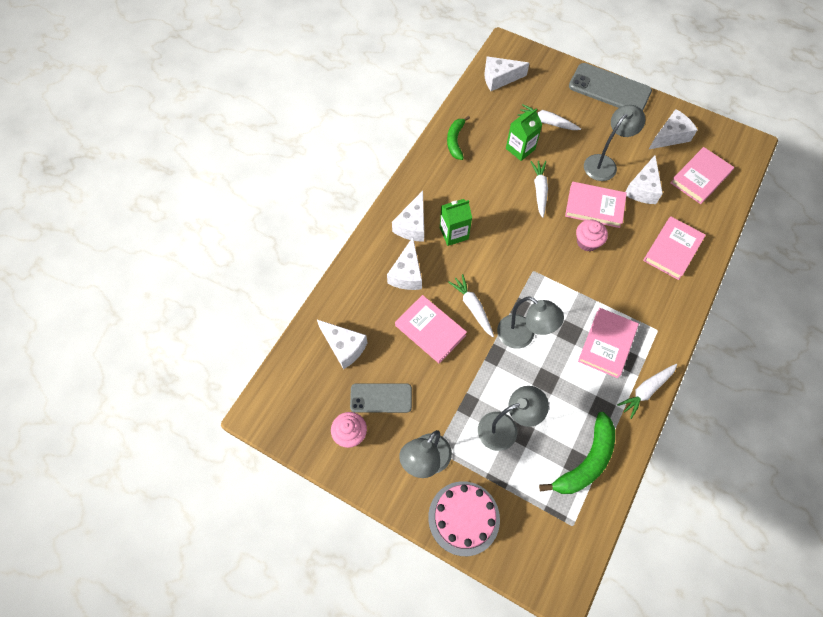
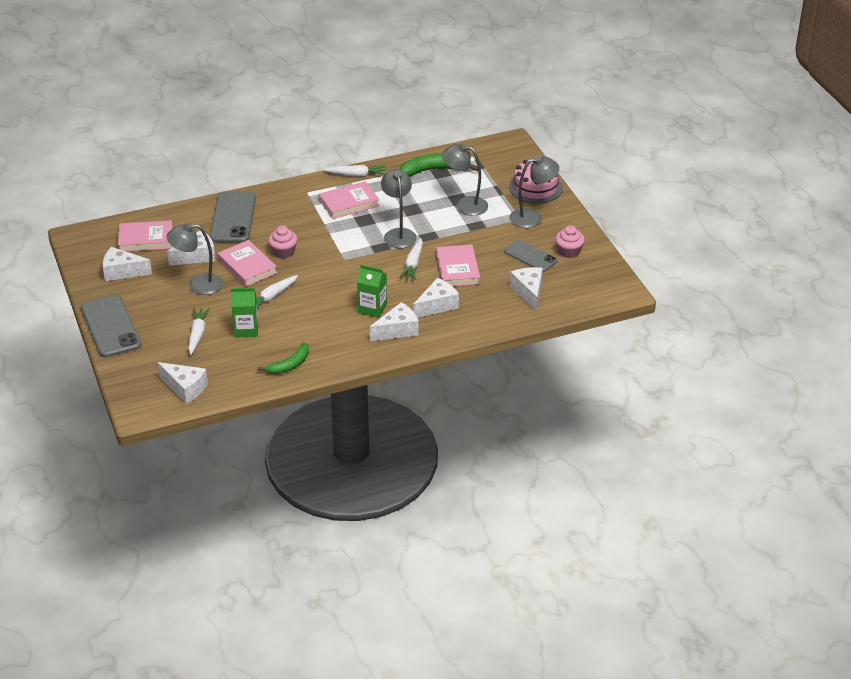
camera: 140 degrees left, 25 degrees down
white carrot [518,104,581,130] -> white carrot turned 150 degrees counterclockwise [188,308,210,355]
pink book [643,217,706,280] -> grey phone [210,191,256,243]

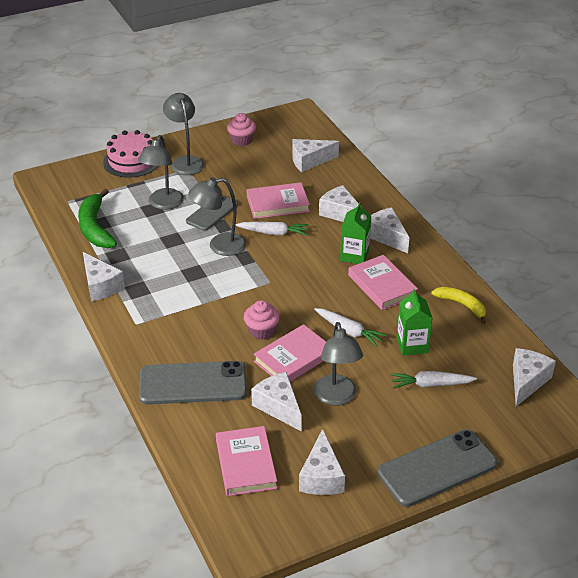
camera: 95 degrees left, 0 degrees up
green banana [258,342,309,374] -> yellow banana [431,287,486,324]
pink book [319,181,380,219] -> pink book moved to [348,255,418,310]
white carrot [323,165,386,176] -> white cheese [83,252,125,301]
grey phone [504,240,558,272] -> grey phone moved to [186,195,238,231]

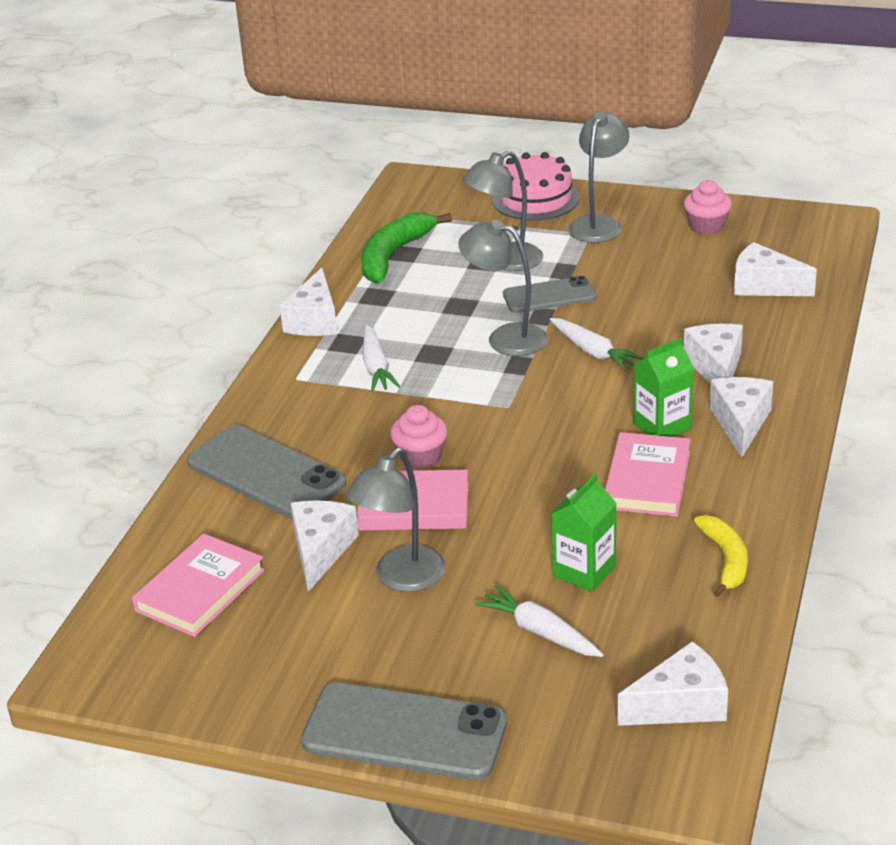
camera: 45 degrees right, 5 degrees down
pink book [247,182,310,219] -> none
white cheese [299,429,345,495] -> none
white carrot [314,308,387,347] -> white carrot moved to [363,325,400,392]

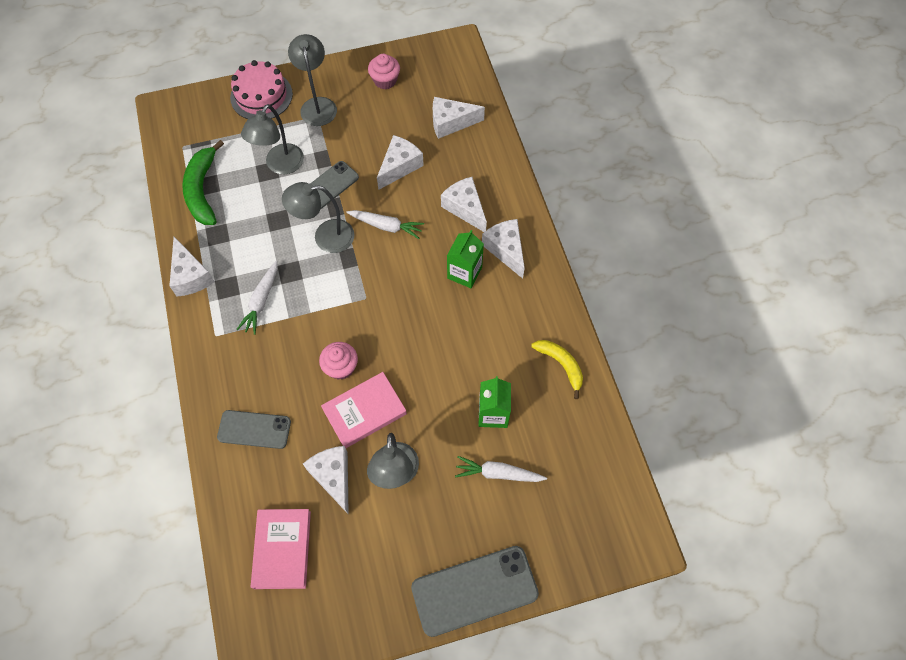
camera: 35 degrees left, 30 degrees up
grey phone [187,425,346,519] -> grey phone [217,410,291,449], size x0.63
white carrot [363,325,400,392] -> white carrot turned 60 degrees clockwise [236,261,277,335]
pink book [605,432,691,517] -> none
white cheese [617,641,728,726] -> white cheese moved to [377,135,424,190]

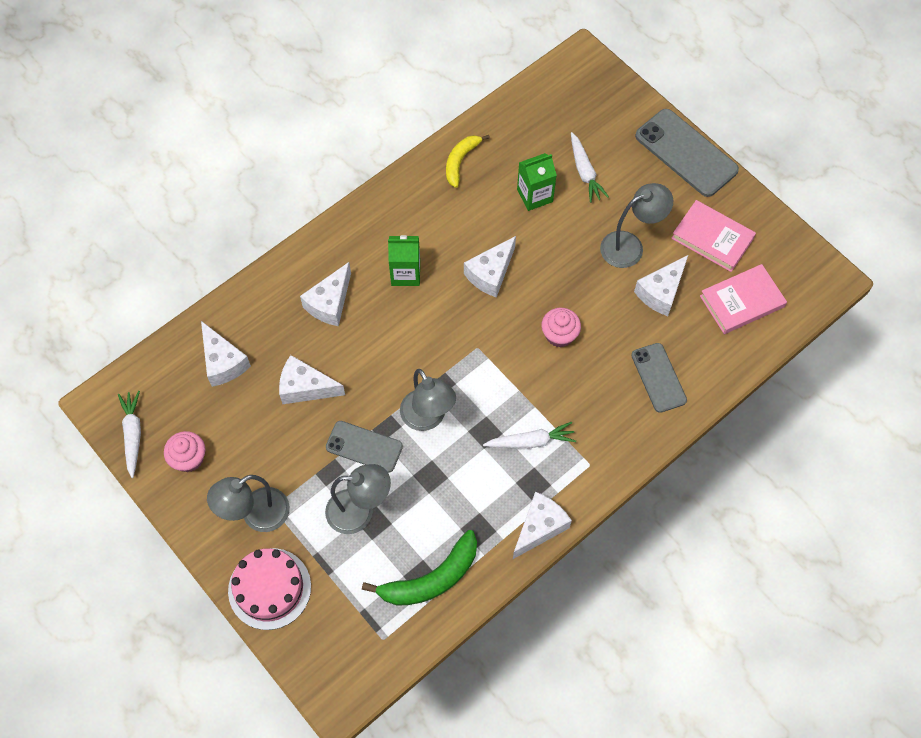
camera: 115 degrees left, 0 degrees up
pink book [321,372,407,448] -> pink book moved to [671,200,756,272]
white carrot [346,210,424,239] -> white carrot moved to [118,391,141,478]
white cheese [482,219,525,279] -> white cheese moved to [464,236,516,298]

